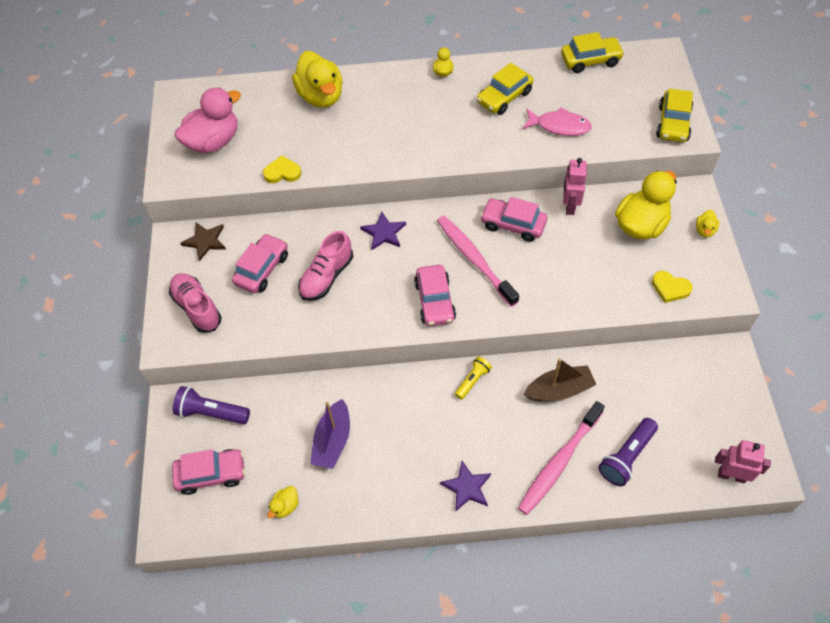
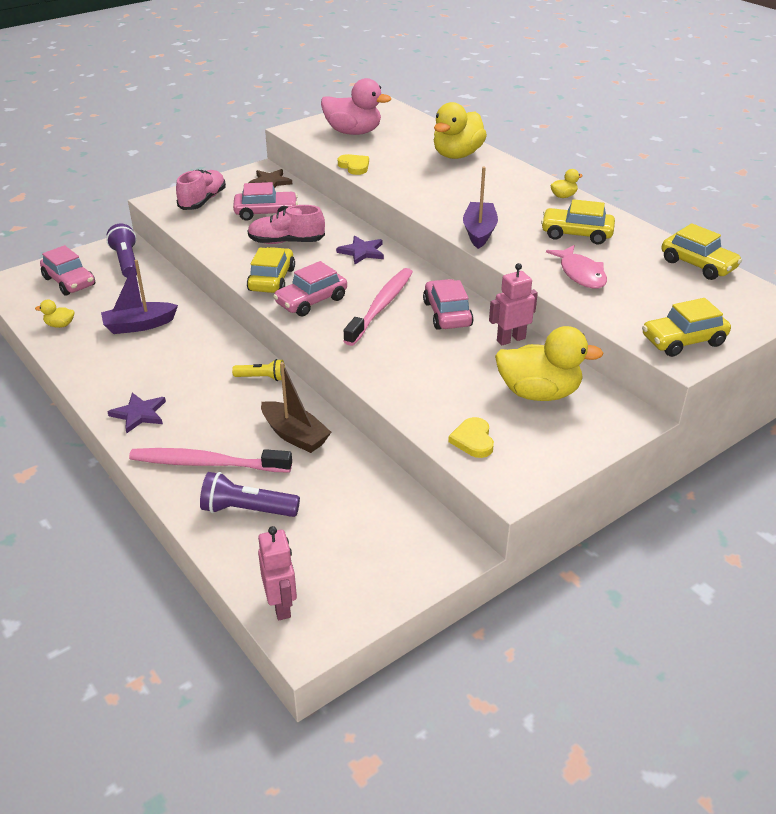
camera: 55 degrees right, 20 degrees down
yellow duck [696,210,719,238] -> none
none -> yellow car [247,247,295,293]
none -> purple boat [463,167,498,249]

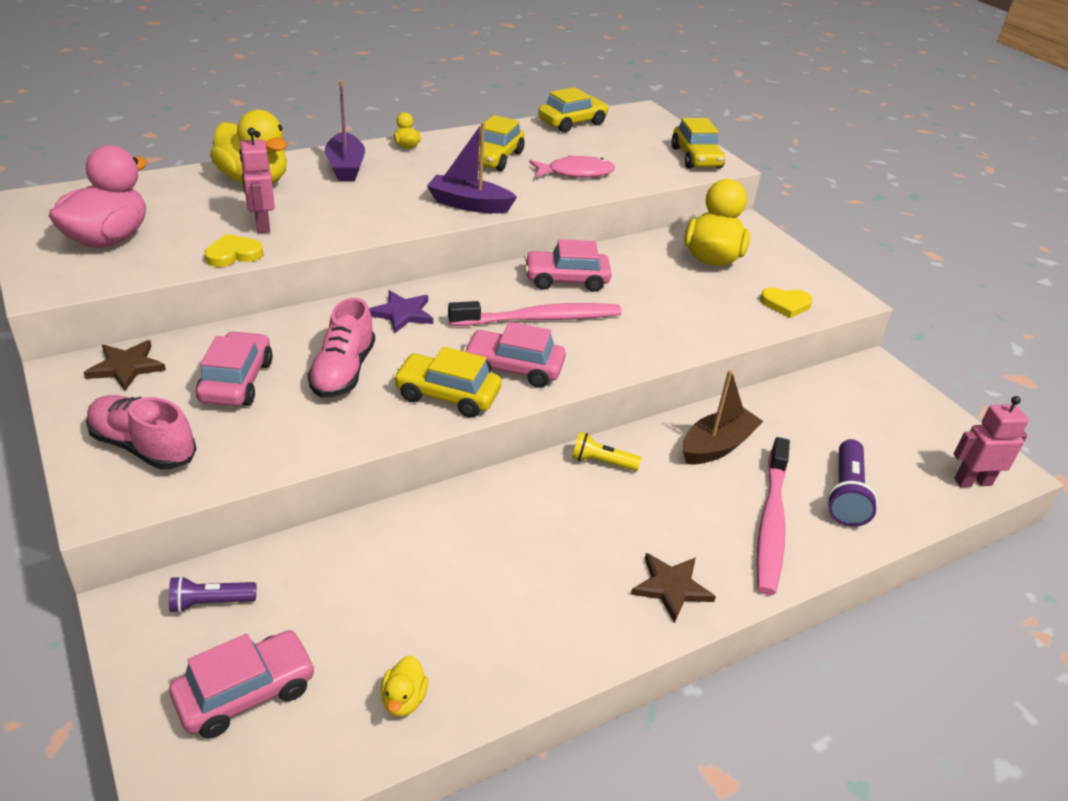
camera: 85 degrees left, 0 degrees up
purple boat [101,260,178,334] -> purple boat moved to [325,81,365,181]
purple flashlight [106,224,137,278] -> purple flashlight [169,576,256,613], size x0.63
purple star [108,393,166,434] -> brown star [631,553,716,623]
yellow flashlight [232,359,285,381] -> yellow flashlight turned 90 degrees counterclockwise [572,432,641,471]
pink car [273,261,347,317] -> pink car turned 135 degrees clockwise [463,322,566,388]
pink toothbrush [344,268,413,346] -> pink toothbrush turned 135 degrees clockwise [448,301,622,326]
pink robot [489,263,538,345] -> pink robot moved to [239,128,275,233]

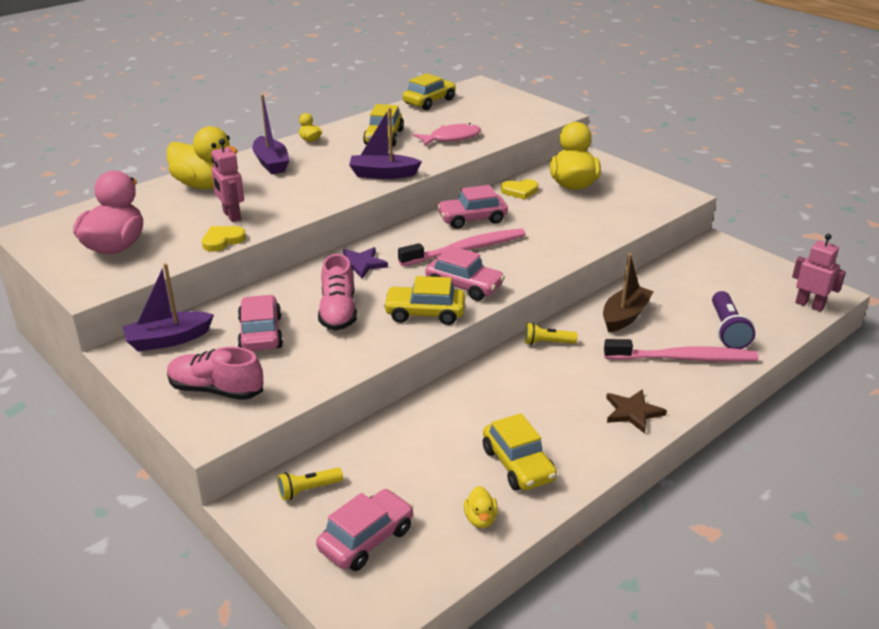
camera: 10 degrees left, 5 degrees down
brown star [84,340,166,391] -> purple boat [122,263,214,352]
purple flashlight [169,576,256,613] -> yellow flashlight [277,468,343,500]
pink car [463,322,566,388] -> pink car turned 150 degrees counterclockwise [425,246,505,301]
yellow car [671,118,725,169] -> yellow car moved to [483,413,557,491]
pink toothbrush [756,437,790,595] -> pink toothbrush turned 90 degrees counterclockwise [604,339,759,362]
yellow heart [760,287,812,318] -> yellow heart moved to [501,179,538,200]
pink robot [954,396,1029,487] -> pink robot turned 60 degrees clockwise [792,234,846,312]

